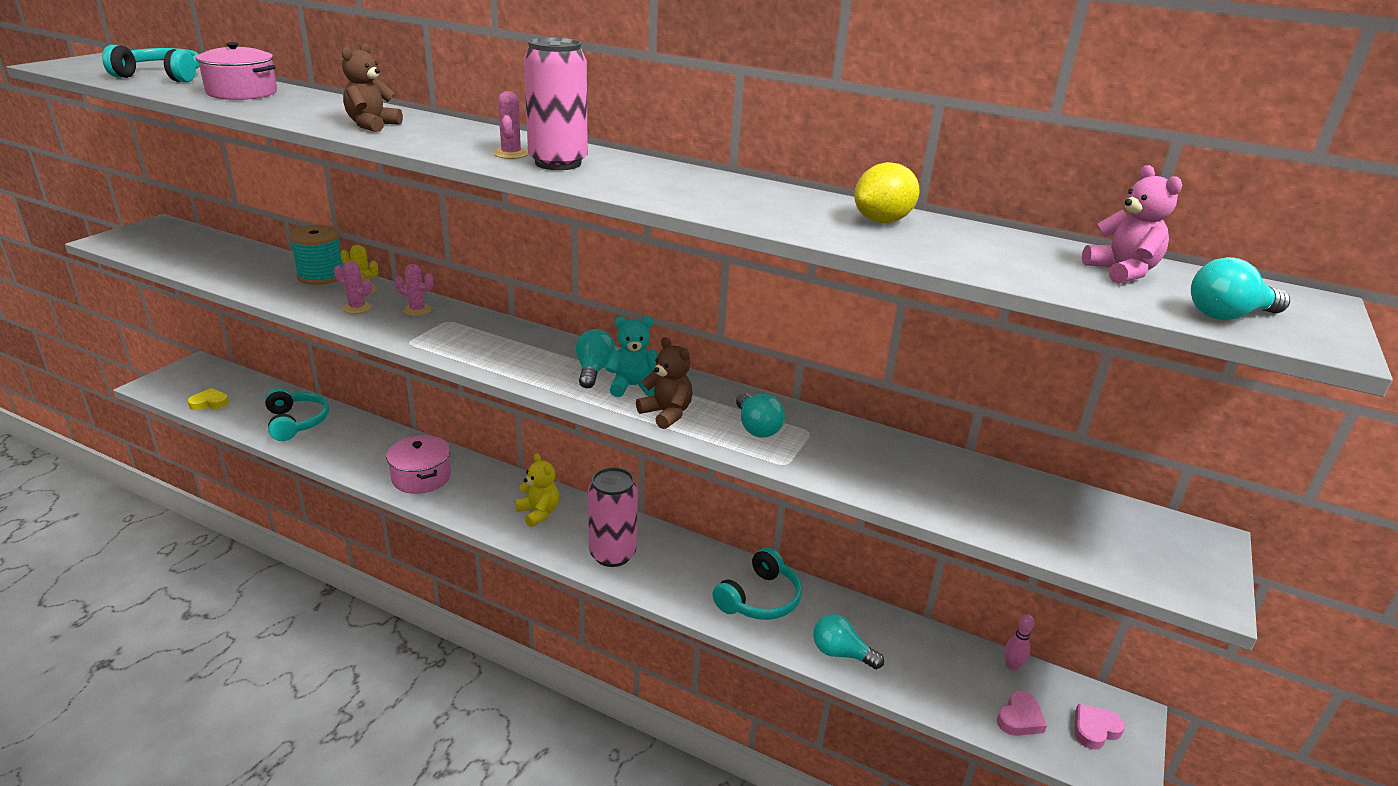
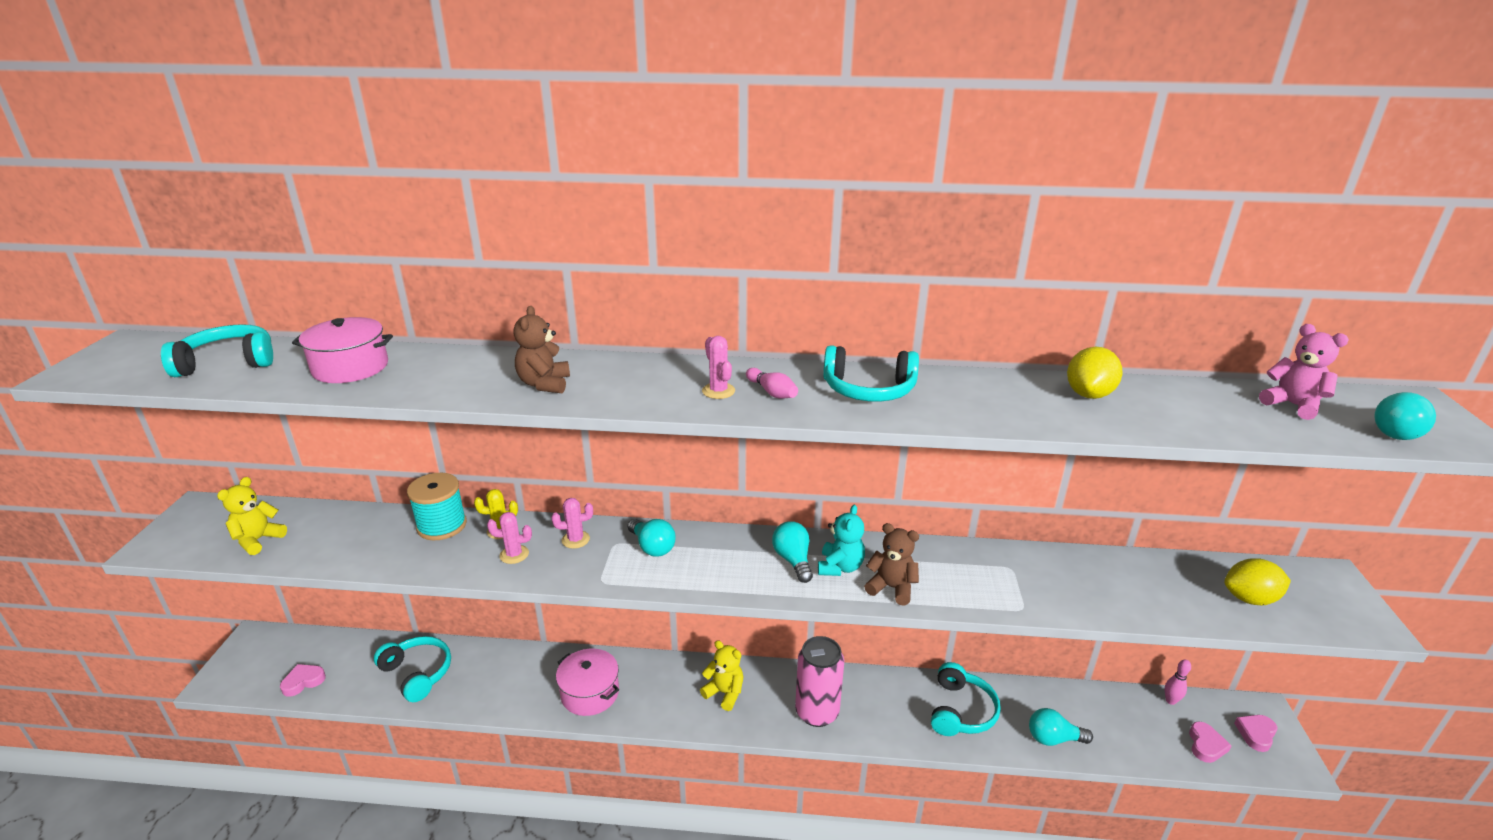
camera: 20 degrees left, 0 degrees up
yellow heart [187,388,229,410] -> pink heart [280,664,326,697]
pink can [524,37,588,170] -> pink bowling pin [746,368,798,399]
turquoise teddy bear [606,316,658,397] -> turquoise teddy bear turned 135 degrees clockwise [818,505,865,576]
turquoise light bulb [736,393,785,437] -> turquoise light bulb moved to [628,519,676,557]
none -> yellow teddy bear [217,477,287,555]
none -> turquoise headphones [823,345,919,402]
none -> yellow lemon [1224,558,1291,605]

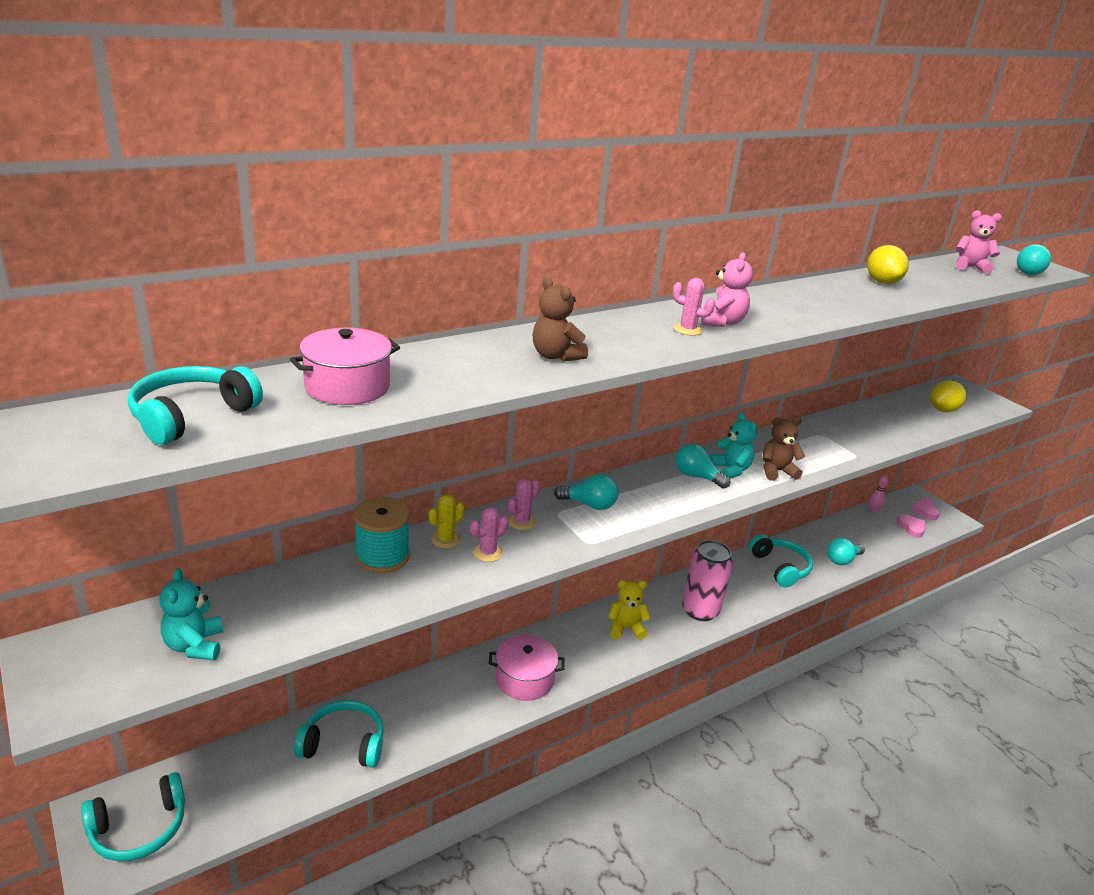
camera: 40 degrees left, 0 degrees up
yellow teddy bear [217,477,287,555] -> turquoise teddy bear [159,568,223,660]
pink heart [280,664,326,697] -> none
pink bowling pin [746,368,798,399] -> pink teddy bear [701,252,753,327]
turquoise headphones [823,345,919,402] -> turquoise headphones moved to [81,772,185,861]

